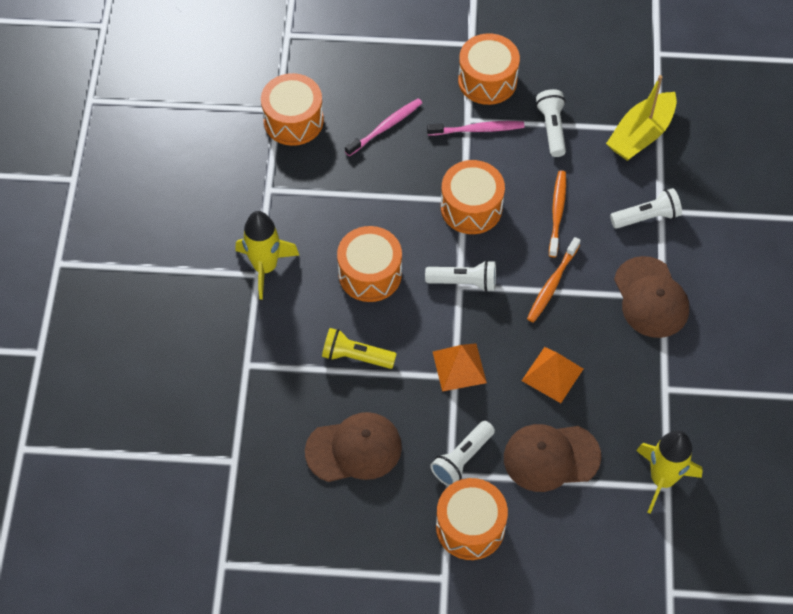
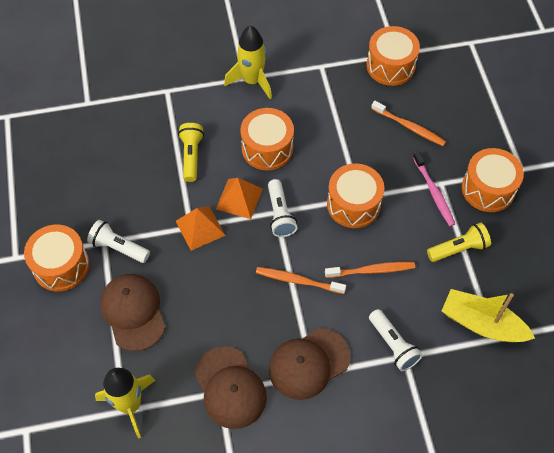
camera: 75 degrees right, 0 degrees up
brown cap [305,412,402,482] -> brown cap moved to [194,346,267,429]
pink toothbrush [345,98,422,156] -> orange toothbrush [371,101,446,146]
orange pyramid [522,347,583,403] -> orange pyramid moved to [216,178,263,219]
white flashlight [536,89,566,157] -> yellow flashlight [427,222,491,262]

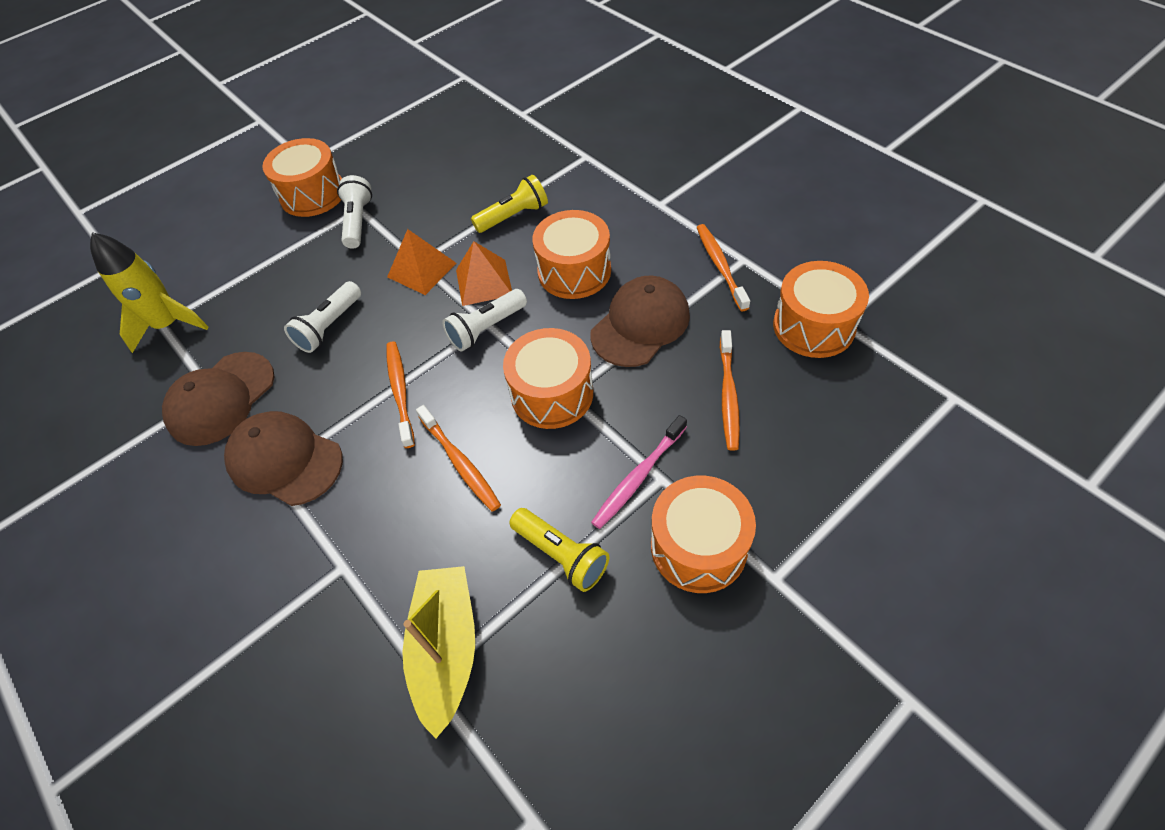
camera: 65 degrees right, 5 degrees down
brown cap [100,274,166,351] -> brown cap moved to [590,276,690,367]
yellow rocket [224,25,272,99] -> none
white flashlight [369,309,423,371] -> white flashlight moved to [284,281,361,353]
none -> orange toothbrush [697,224,750,311]

